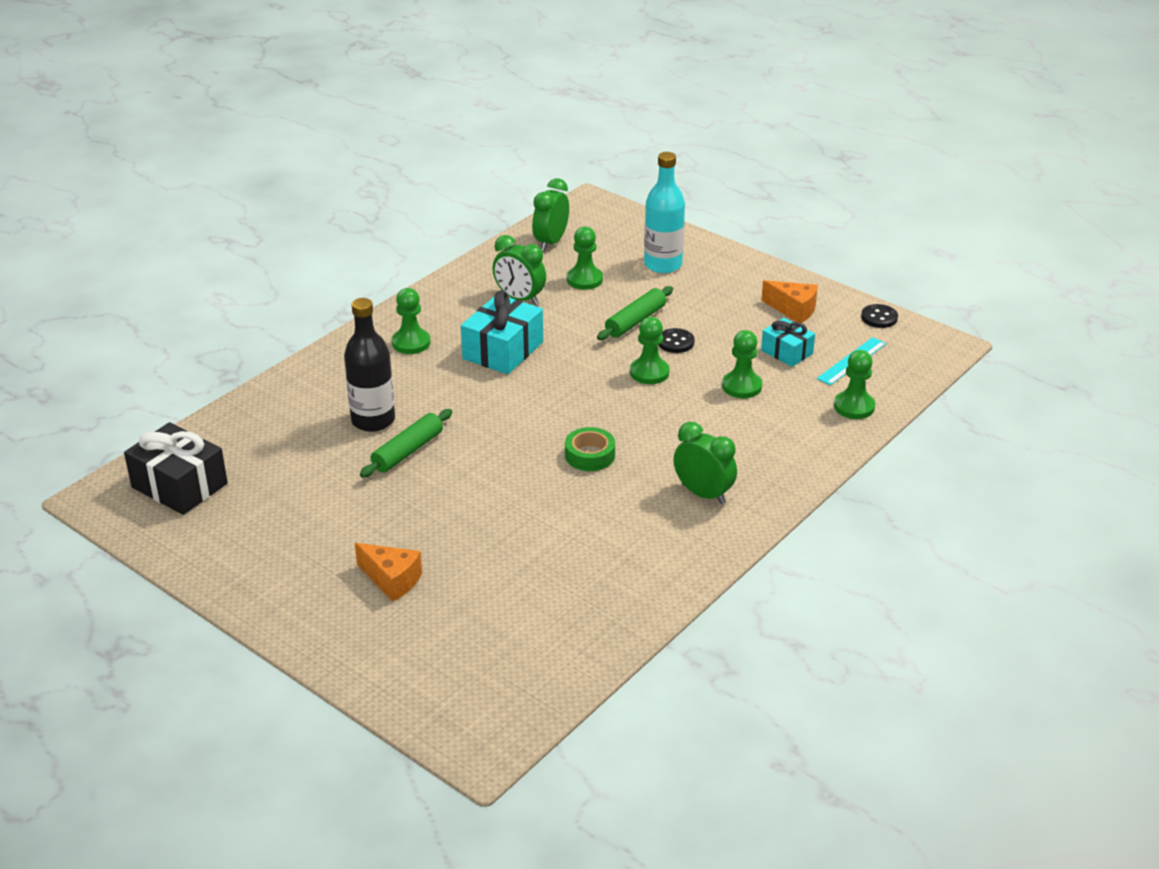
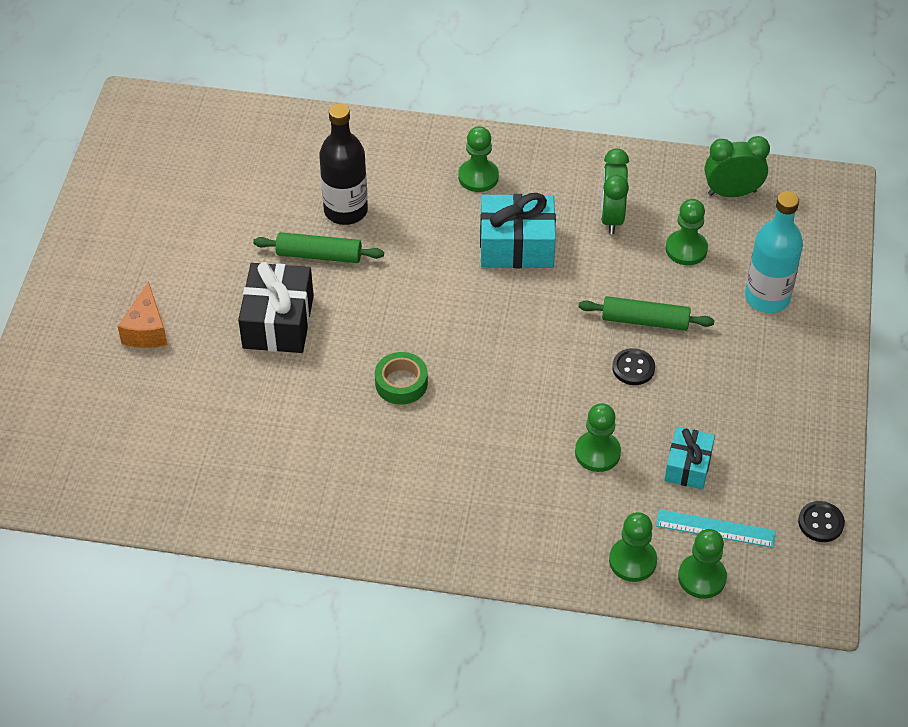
camera: 60 degrees right, 15 degrees up
black gift [124,422,228,515] -> black gift moved to [238,262,314,353]
green pawn [630,317,670,384] -> green pawn moved to [678,529,727,599]
green clock [673,422,737,504] -> none
orange cheese [761,280,818,323] -> none

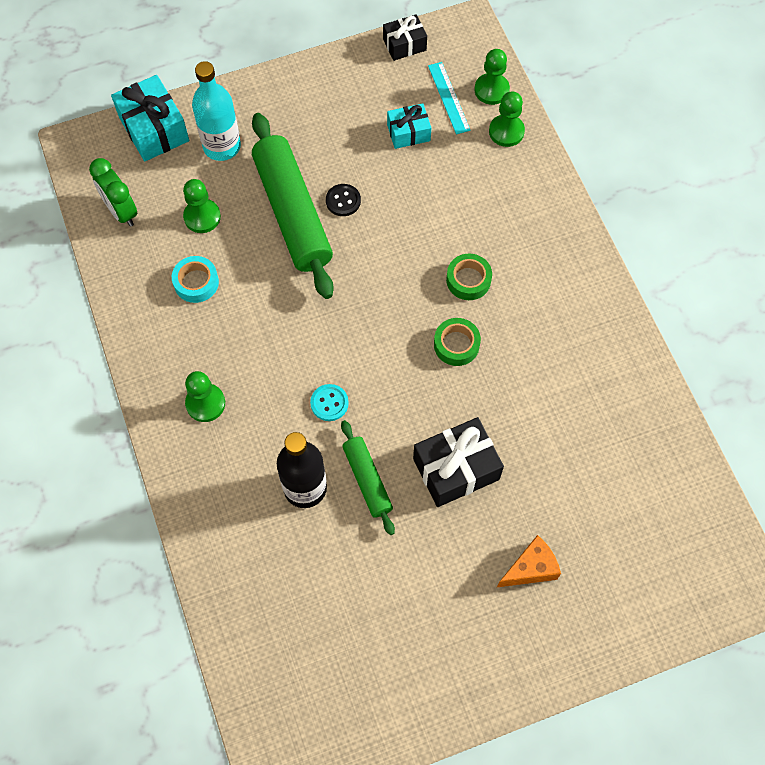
camera: 120 degrees left, 15 degrees up
turquoise gift [480,193,556,268] -> turquoise gift moved to [111,75,189,161]
green pawn [575,403,621,472] -> none
green rolling pin [579,296,714,331] -> green rolling pin [252,113,334,299], size x1.93
green clock [601,149,629,234] -> turquoise tape [172,256,219,303]
black button [798,501,845,542] -> black gift [383,14,427,61]
none -> turquoise button [310,384,349,421]
none -> green tape [446,254,492,300]

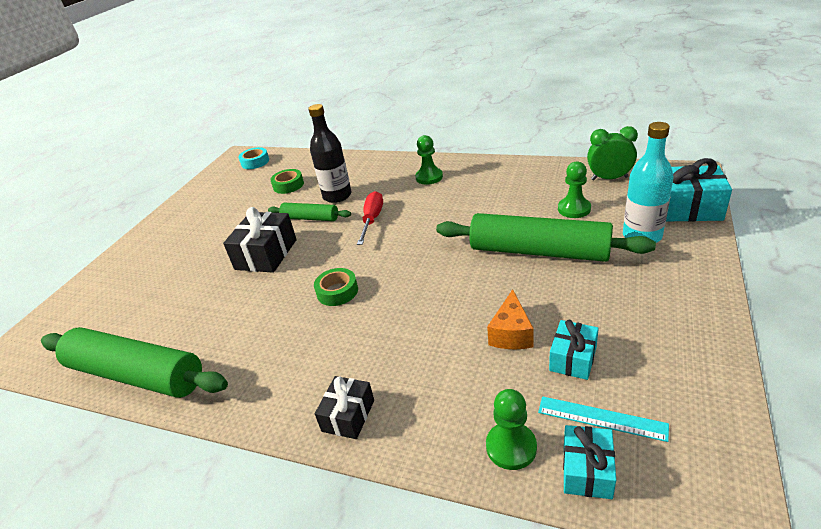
camera: 135 degrees right, 30 degrees down
turquoise tape [172,256,219,303] -> turquoise tape moved to [238,147,269,169]
turquoise button [310,384,349,421] -> red screwdriver [357,191,383,245]
black button [326,184,361,216] -> none
black gift [383,14,427,61] -> black gift moved to [315,376,374,439]
green tape [446,254,492,300] -> green tape moved to [270,169,304,194]
green pawn [475,49,510,105] -> turquoise gift [563,425,616,499]
orange cheese [497,535,561,587] -> orange cheese moved to [487,289,534,349]
none -> green rolling pin [41,327,228,398]

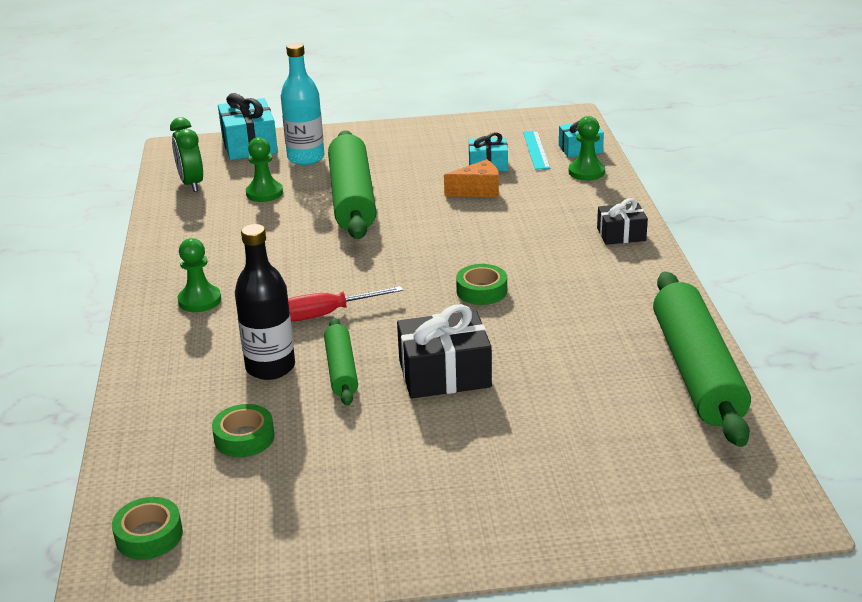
camera: 120 degrees left, 5 degrees down
turquoise tape [238,147,269,169] -> green tape [112,497,183,560]

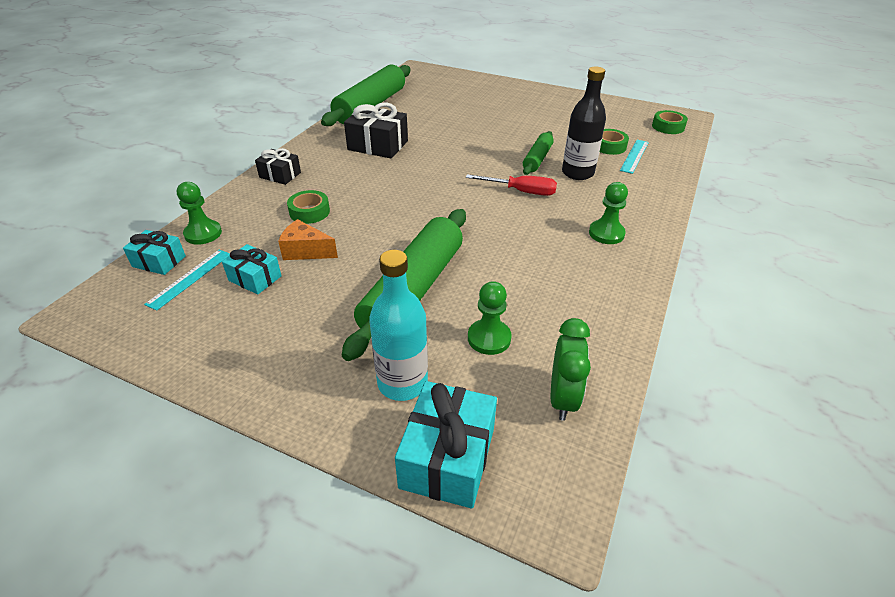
camera: 150 degrees left, 10 degrees up
black gift [397,304,492,398] -> black gift moved to [344,102,408,158]
green tape [456,264,507,305] -> green tape moved to [287,190,330,224]
none -> turquoise ruler [620,140,649,174]

